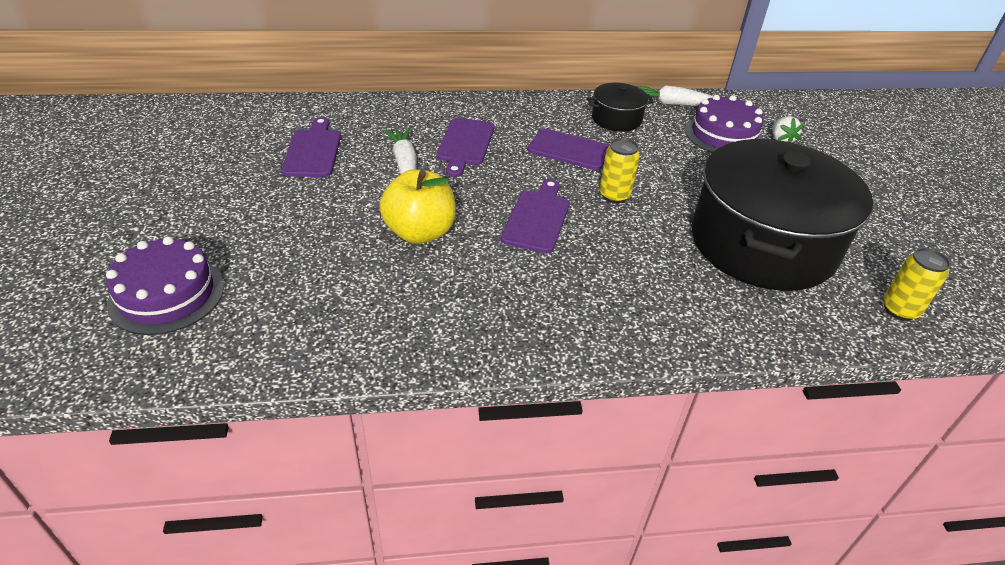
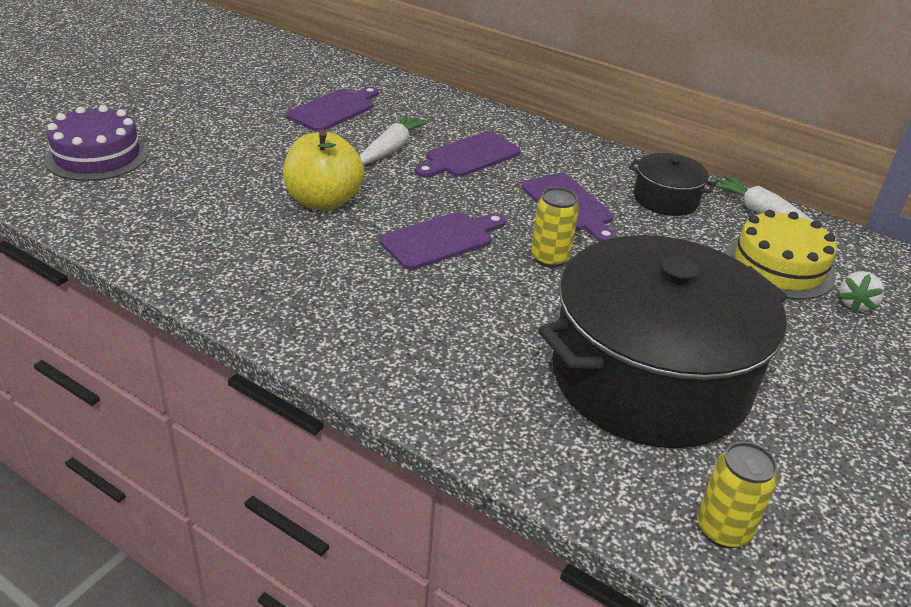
camera: 40 degrees right, 5 degrees down
purple cake [685,95,764,153] -> yellow cake [725,210,837,300]

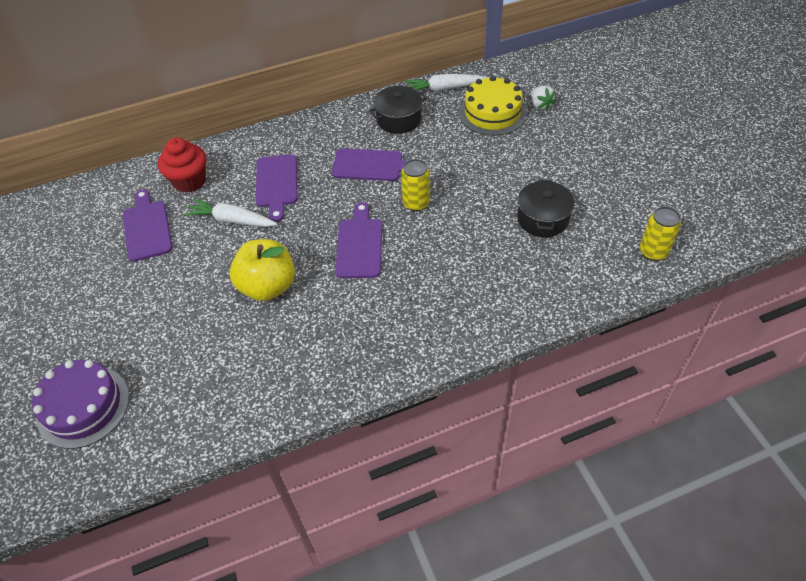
camera: 50 degrees left, 15 degrees up
white carrot [359,114,430,165] -> white carrot turned 45 degrees counterclockwise [184,199,277,227]
black pot [538,235,787,448] -> black pot [517,179,574,237], size x0.44
none -> red cupcake [158,137,206,193]

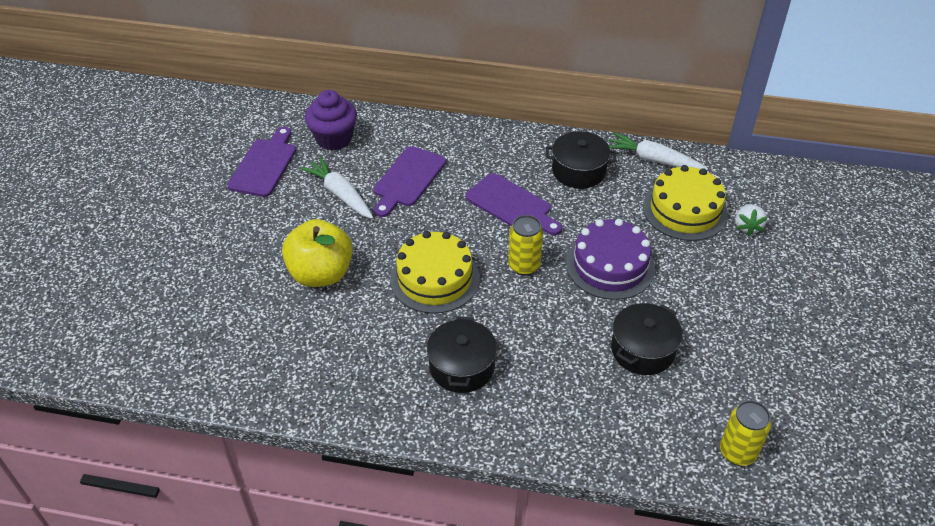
camera: 30 degrees right, 5 degrees down
purple cake [32,360,129,449] -> purple cake moved to [566,219,655,300]
red cupcake [158,137,206,193] -> purple cupcake [305,90,357,151]
purple cutting board [335,202,382,278] -> yellow cake [390,231,480,314]
none -> black pot [427,317,497,393]

